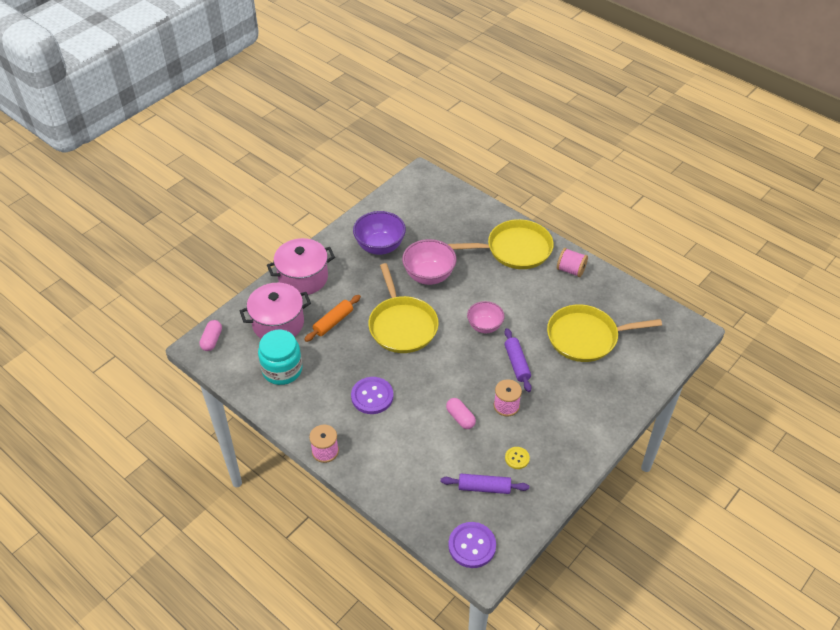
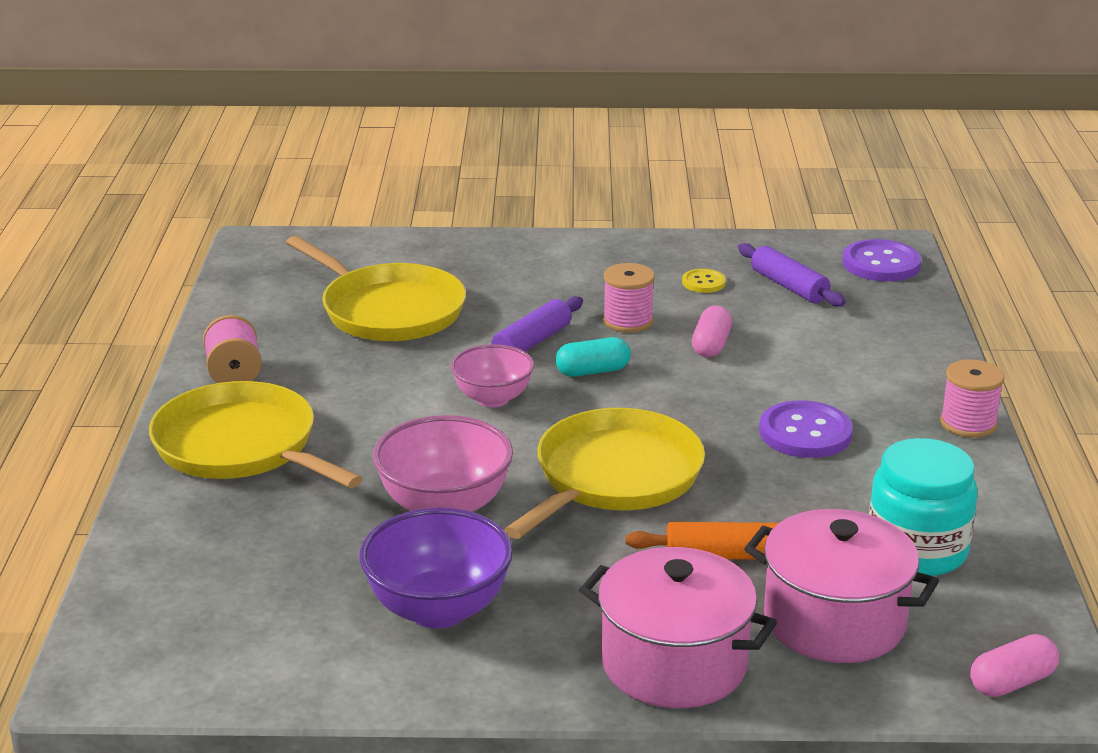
camera: 130 degrees left, 20 degrees down
none -> turquoise capsule [555,337,631,377]

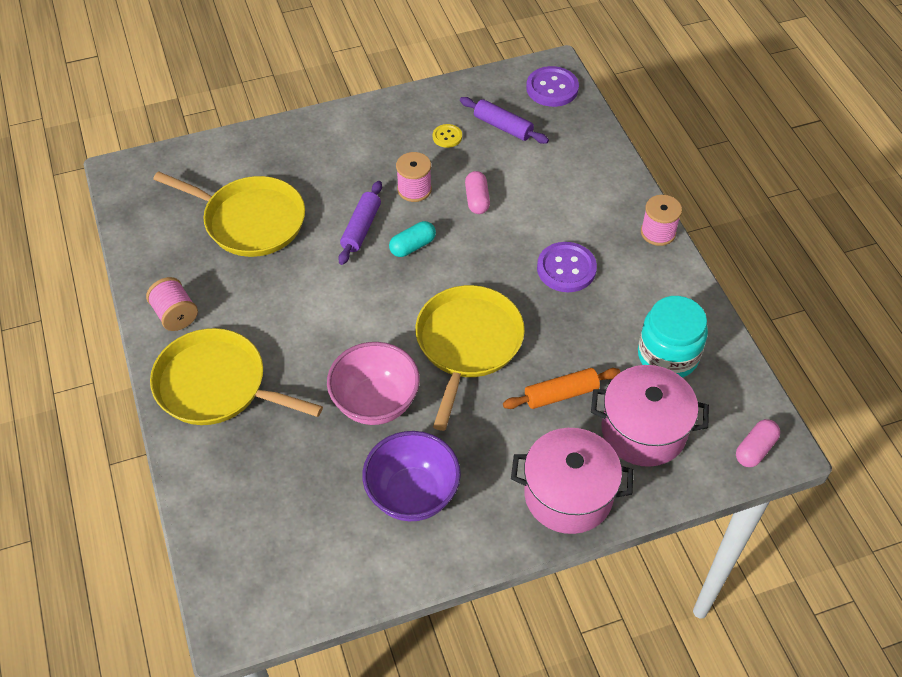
camera: 20 degrees left, 25 degrees up
pink bowl [451,344,534,407] -> none

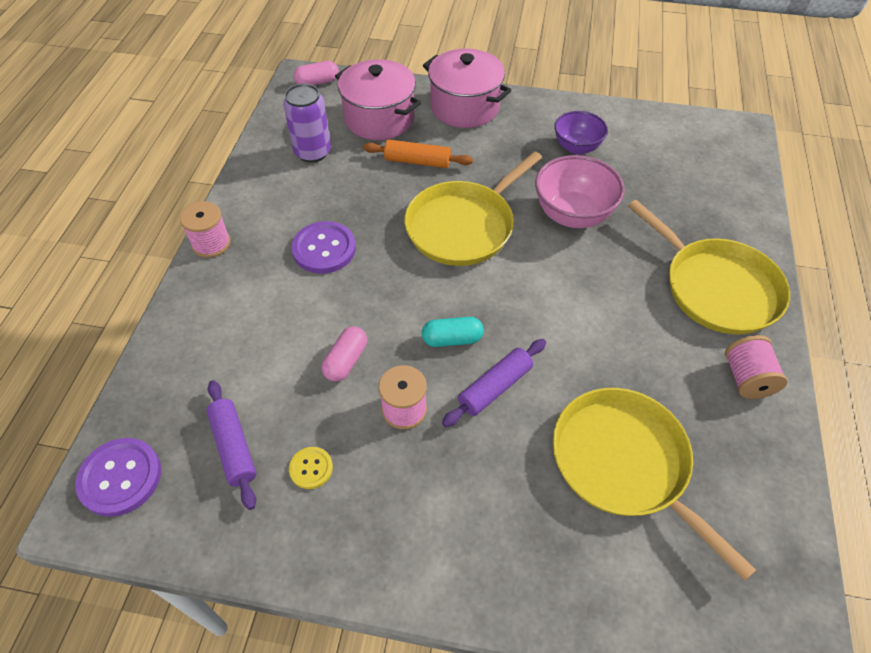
camera: 150 degrees left, 0 degrees up
purple bowl [362,431,461,521] -> purple bowl [554,111,608,155], size x0.66
turquoise jar [638,296,708,378] -> purple can [283,84,331,163]

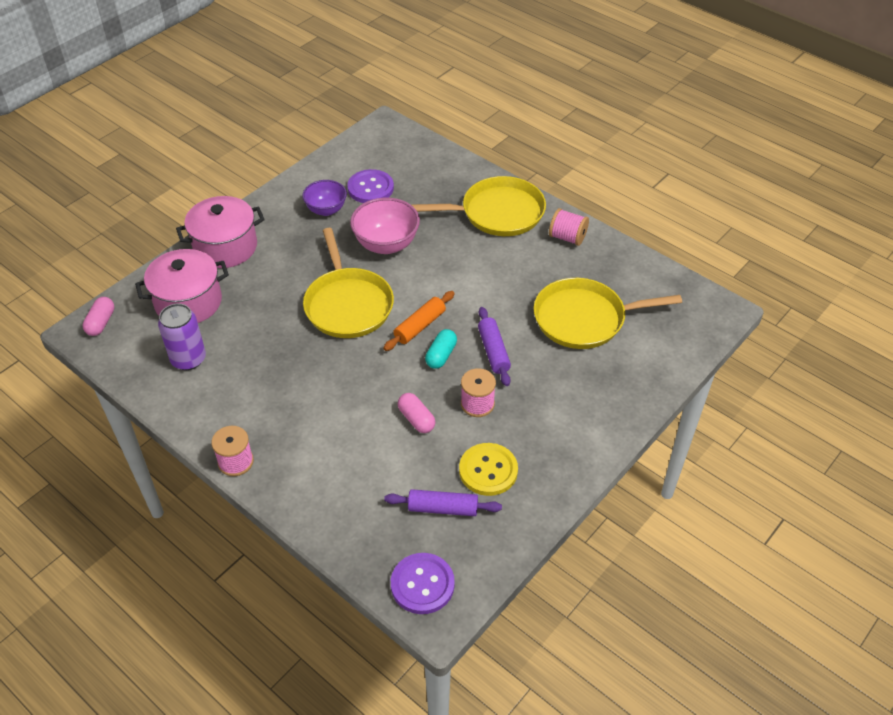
camera: 60 degrees left, 5 degrees down
yellow button [289,447,333,489] -> yellow button [459,443,518,496], size x1.82
purple button [291,221,356,274] -> purple button moved to [347,169,394,203]
orange rolling pin [363,140,473,168] -> orange rolling pin moved to [383,291,455,351]

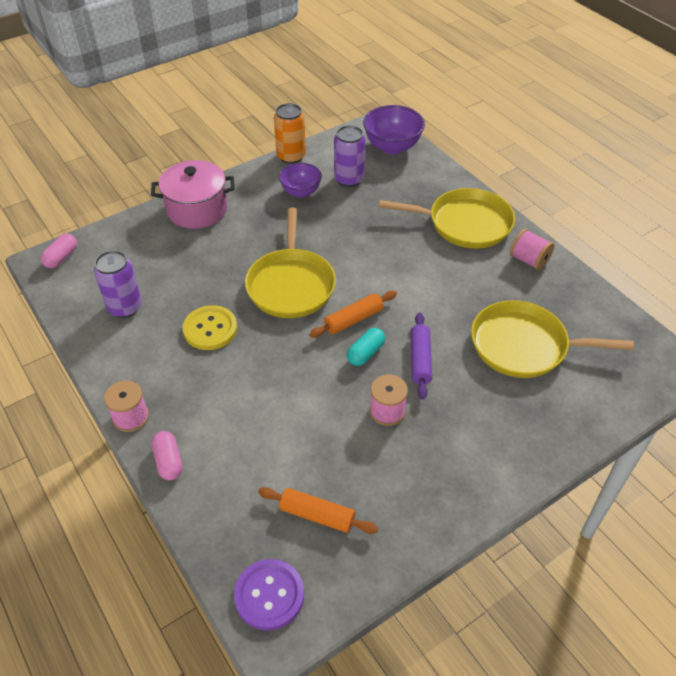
camera: 15 degrees right, 0 degrees up
pink pot [135,249,229,323] -> none
purple button [347,169,394,203] -> purple can [334,125,365,187]
pink bowl [350,198,420,254] -> none
purple rolling pin [384,489,502,516] -> orange rolling pin [258,487,378,534]
pink capsule [398,393,436,433] -> pink capsule moved to [152,431,183,480]
yellow button [459,443,518,496] -> yellow button moved to [182,305,237,350]
none -> orange can [274,103,306,164]
none -> purple bowl [363,105,425,155]

